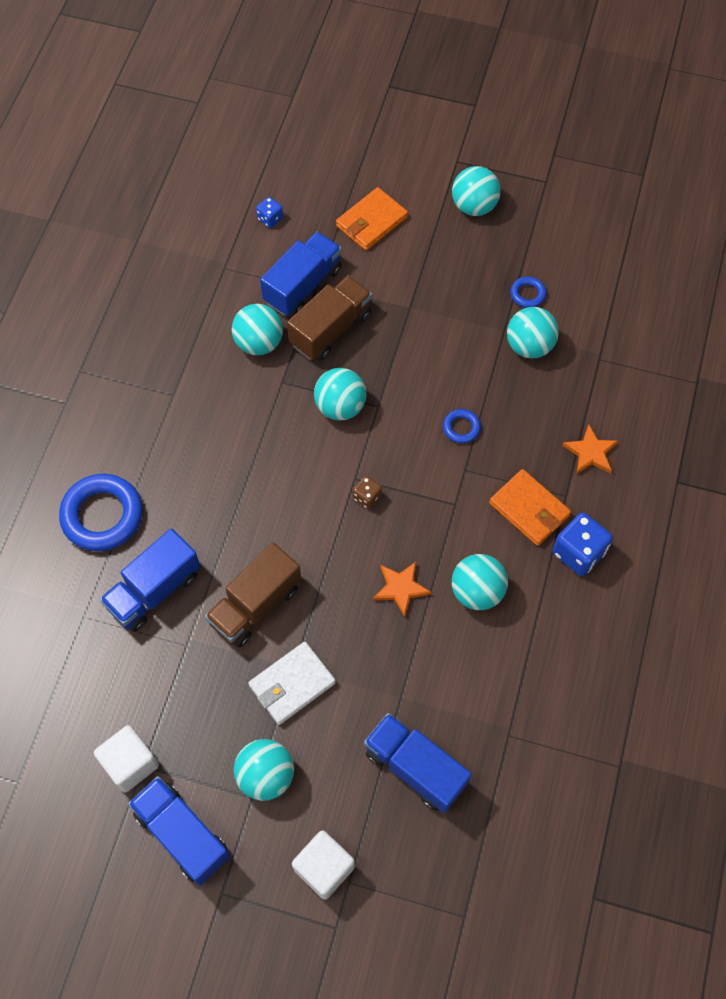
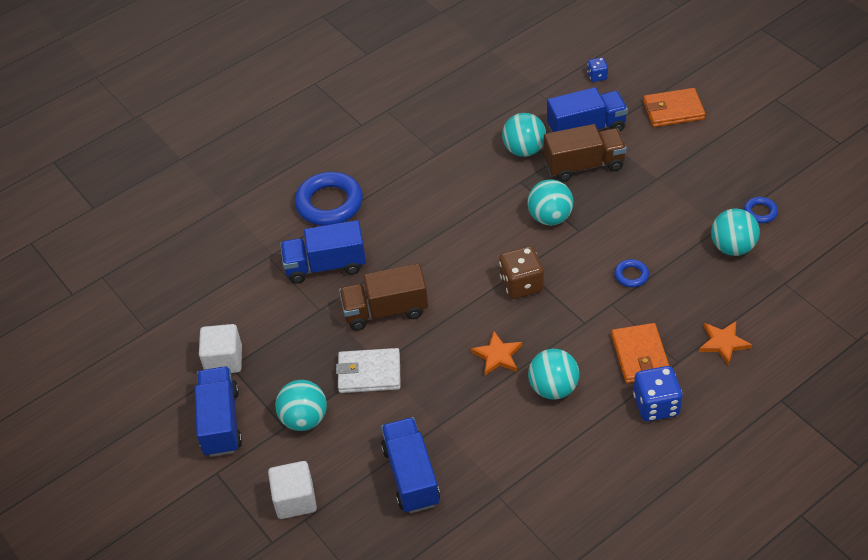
camera: 40 degrees right, 15 degrees down
brown dice [353,476,382,509] -> brown dice [499,246,544,299], size x1.84
turquoise ball [452,166,501,216] -> none

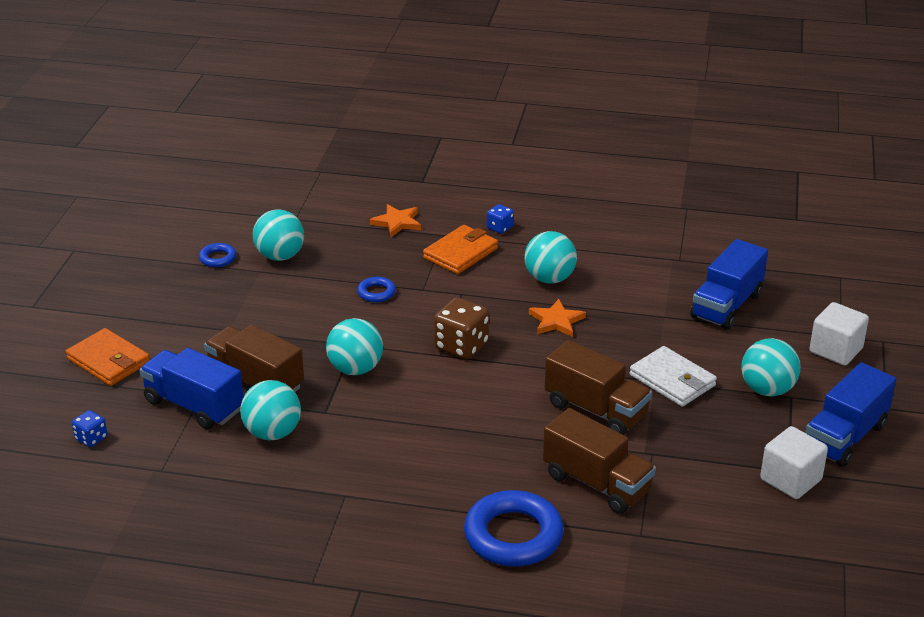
camera: 135 degrees left, 15 degrees down
blue truck [280,220,366,284] -> brown truck [543,408,656,514]
blue dice [633,366,682,422] -> blue dice [487,204,514,234], size x0.54

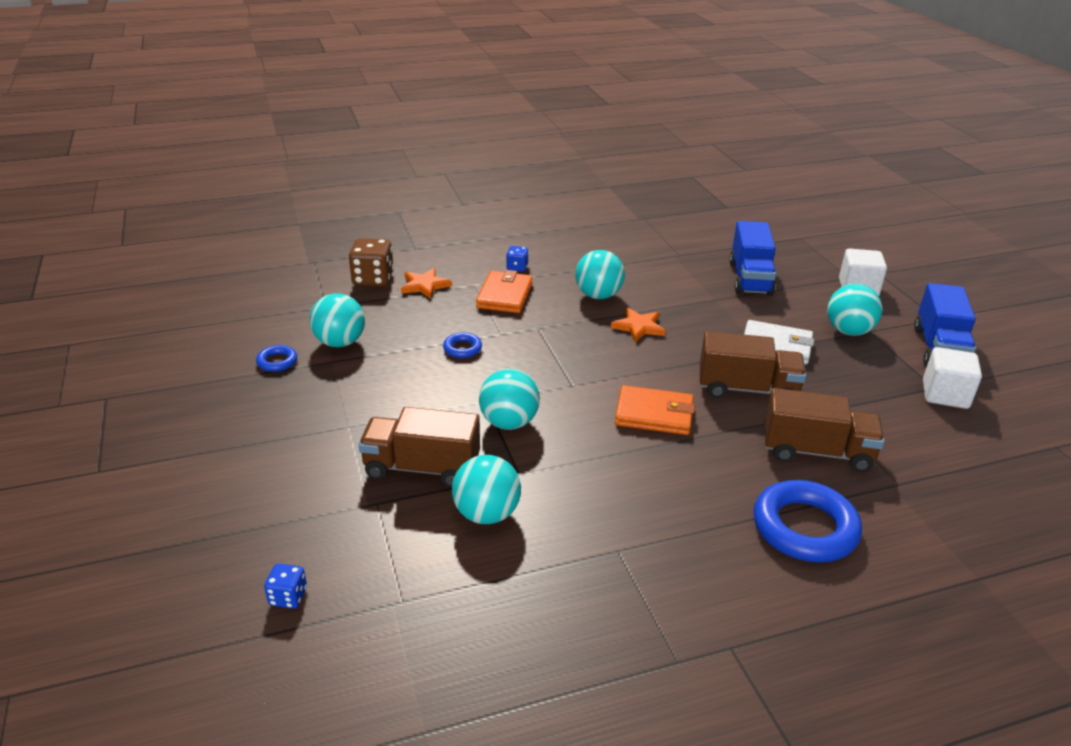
camera: 30 degrees left, 0 degrees up
orange wallet [66,328,150,386] -> orange wallet moved to [615,385,695,435]
blue truck [140,348,243,429] -> none
brown dice [434,297,489,359] -> brown dice moved to [349,238,394,286]

